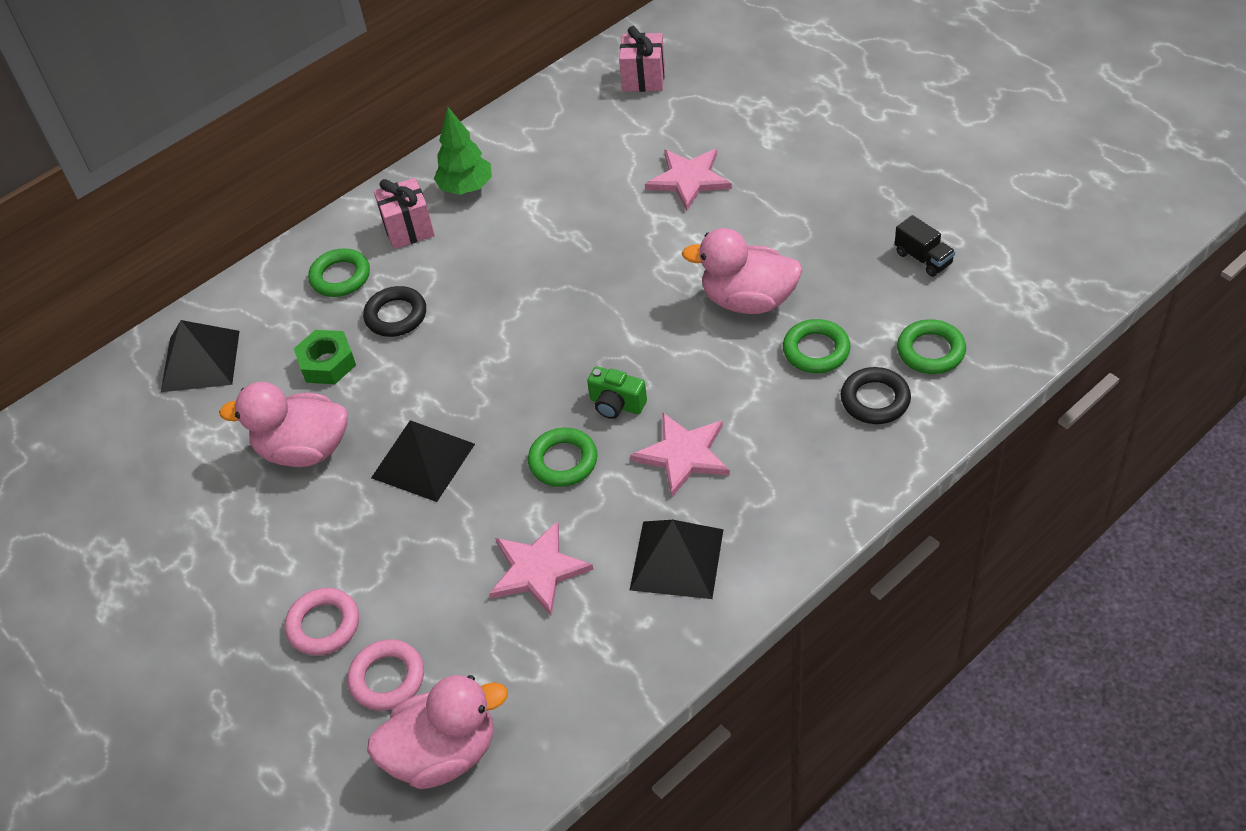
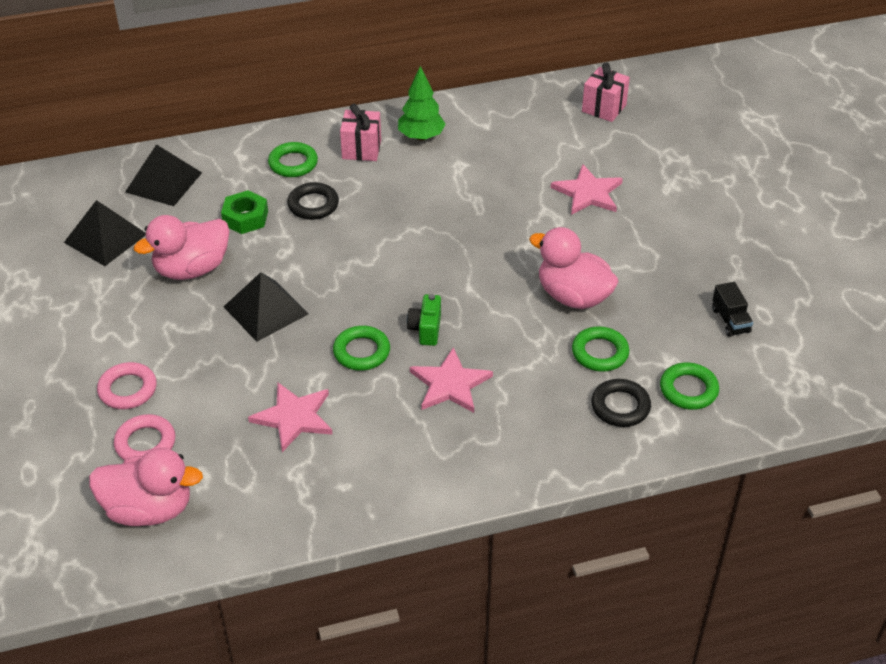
camera: 20 degrees right, 5 degrees down
pink duck [219,382,348,467] -> pink duck turned 60 degrees counterclockwise [134,215,230,280]
green camera [587,366,647,419] -> green camera turned 45 degrees clockwise [407,294,441,346]
black pyramid [630,520,724,599] -> black pyramid moved to [64,200,146,266]

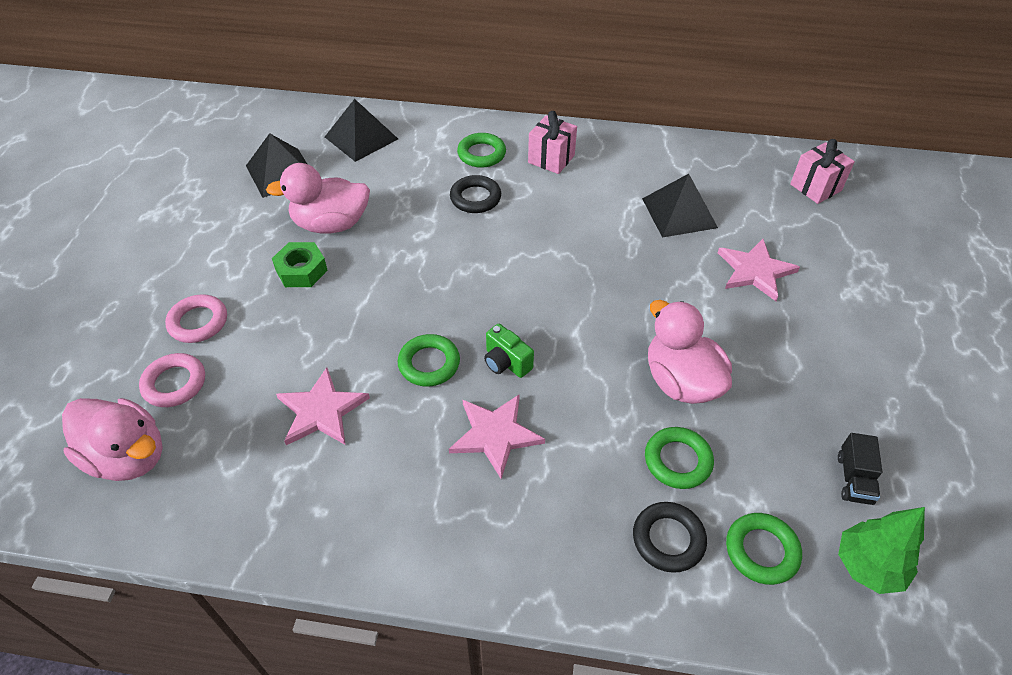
camera: 25 degrees right, 5 degrees up
green nut [221,190,268,234] -> green nut moved to [272,242,328,287]
black pyramid [224,272,308,342] -> black pyramid moved to [642,174,718,237]
green tree [398,66,446,141] -> green tree moved to [838,507,925,594]
green camera [407,294,441,346] -> green camera turned 75 degrees counterclockwise [484,324,534,378]

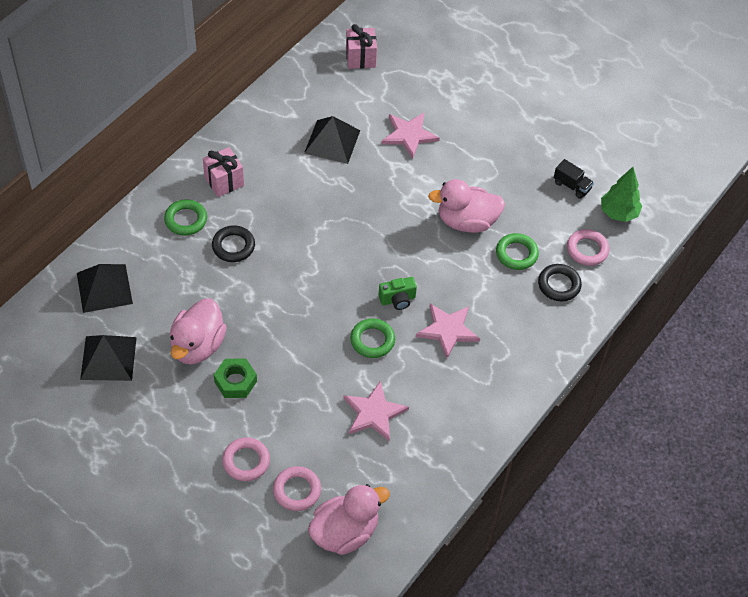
camera: 65 degrees left, 5 degrees up
green ring [726,513,802,585] -> pink ring [567,229,609,266]

